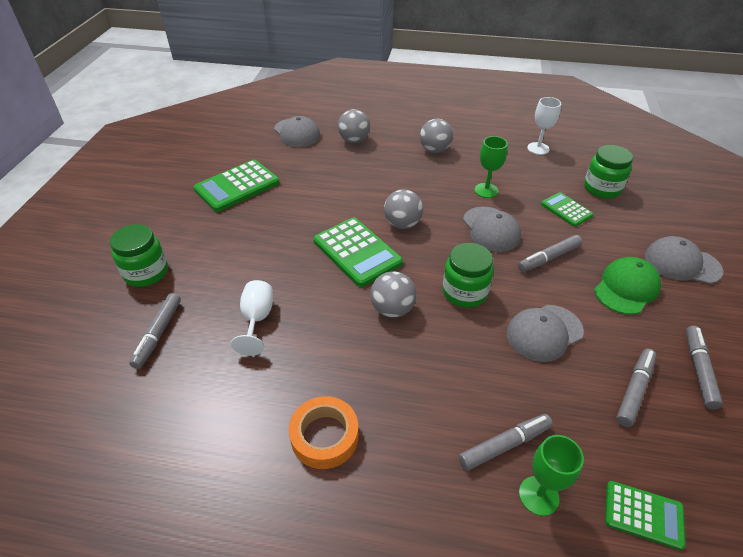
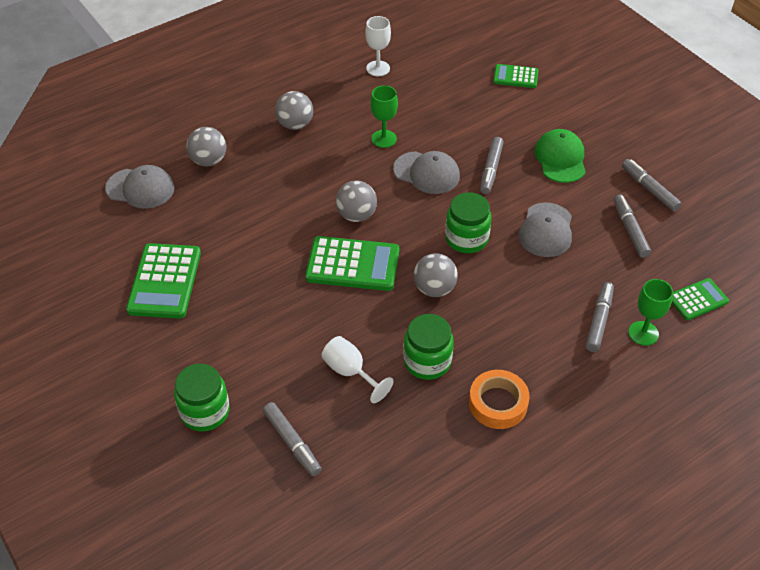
camera: 45 degrees left, 5 degrees up
green calculator [541,192,594,227] -> green calculator moved to [493,64,538,88]
green jar [584,145,633,199] -> green jar moved to [403,314,454,380]
grey cap [645,236,723,284] -> none

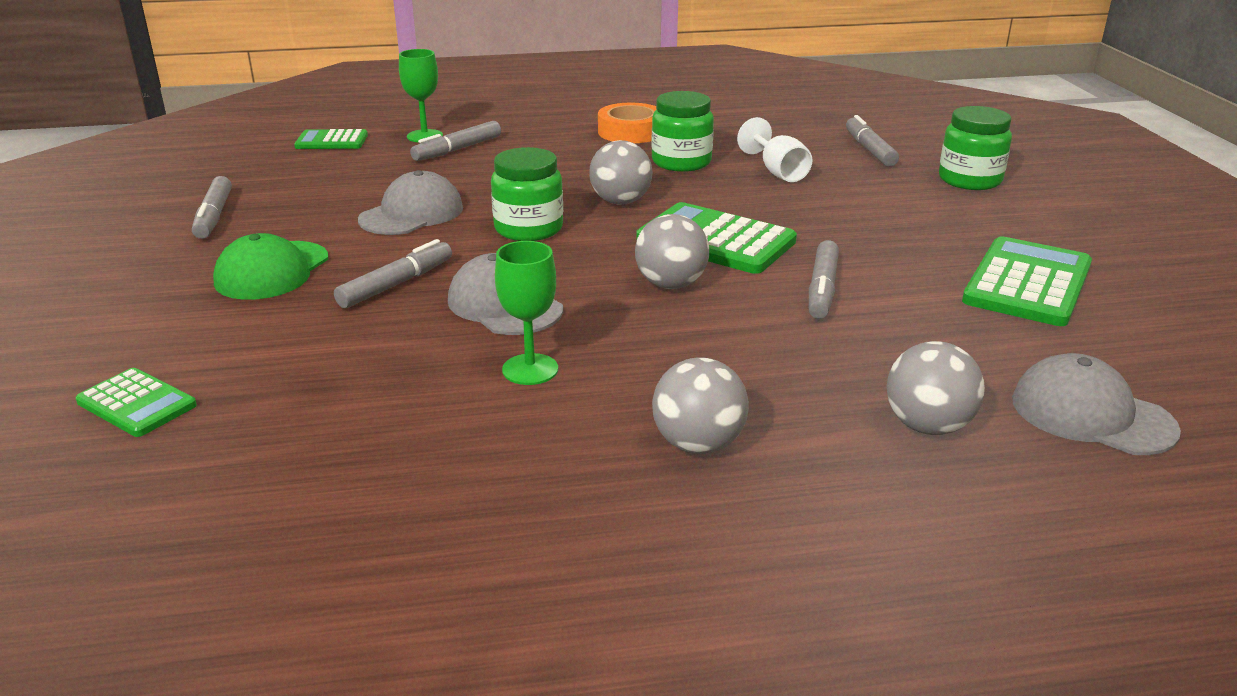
camera: 155 degrees left, 20 degrees down
white goblet [365,16,391,76] -> none
grey marker [614,194,651,258] -> grey marker moved to [809,240,839,319]

